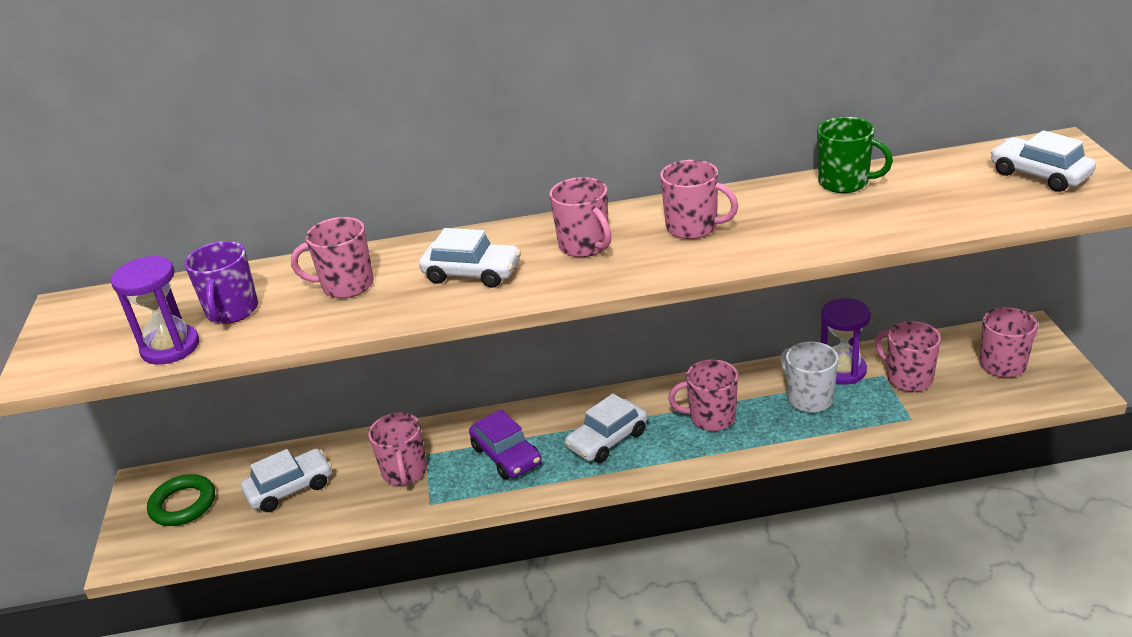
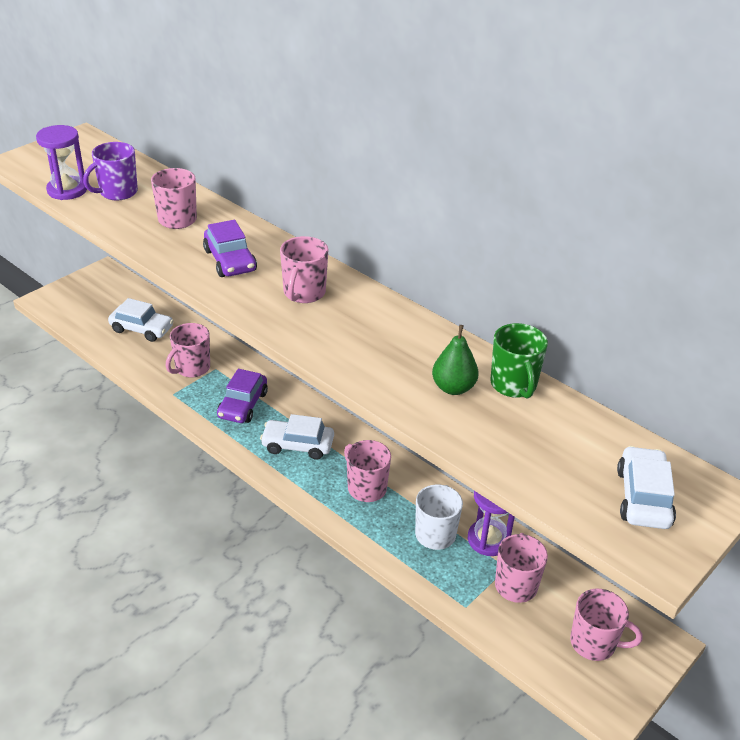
camera: 45 degrees right, 5 degrees up
green ring [147,474,215,526] -> none
white car [419,228,521,288] -> purple car [203,220,257,277]
pink mug [660,160,738,239] -> none
none -> green pear [432,325,479,395]

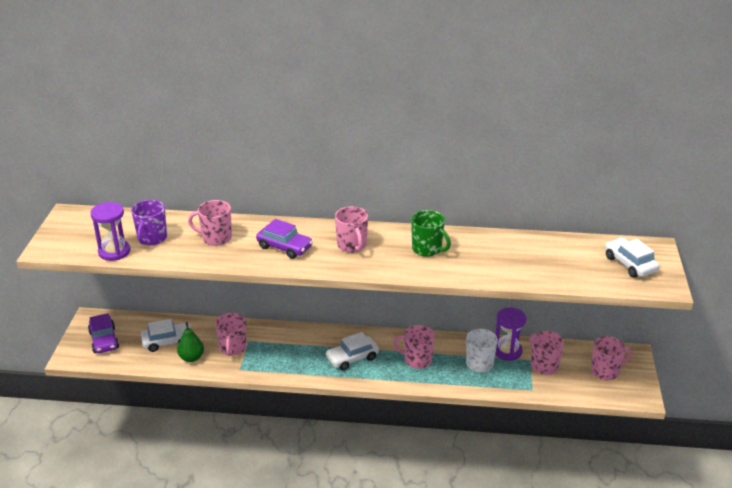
camera: 35 degrees left, 5 degrees down
purple car [217,369,268,423] -> purple car moved to [88,313,119,353]
green pear [432,325,479,395] -> green pear moved to [177,322,204,362]
green mug [490,323,548,399] -> green mug moved to [411,210,451,257]

